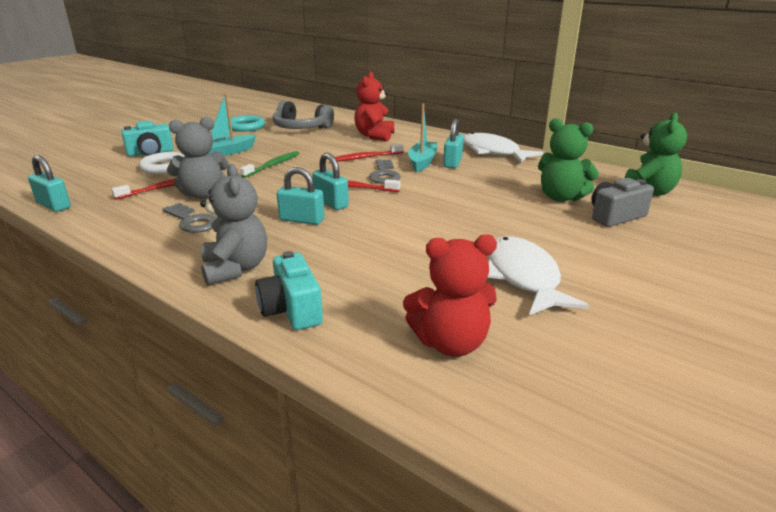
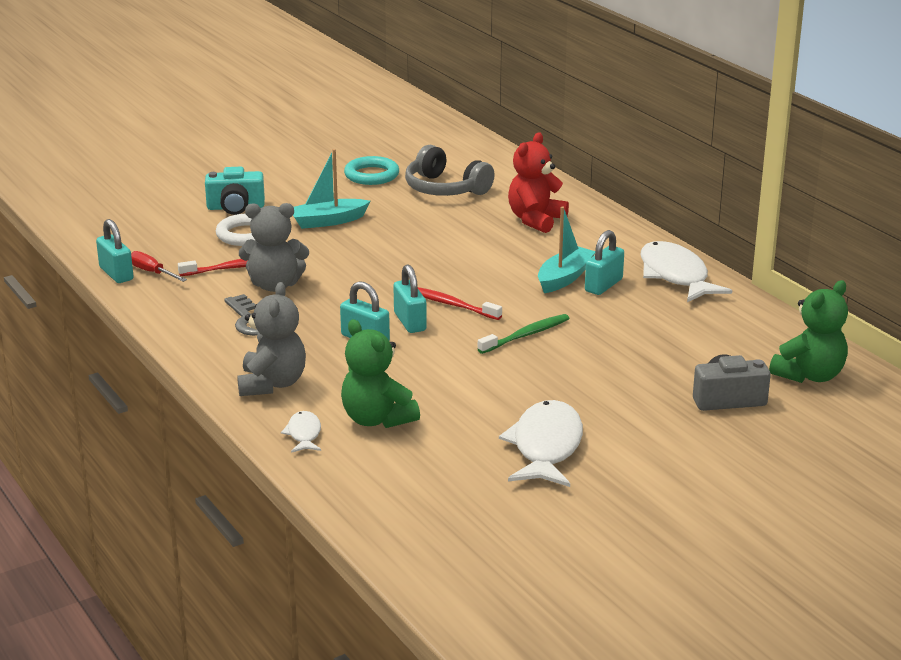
camera: 20 degrees right, 0 degrees up
green toothbrush [240,151,300,178] -> green toothbrush moved to [478,314,569,354]
turquoise camera [255,251,323,330] -> white fish [281,411,321,453]
red toothbrush [335,144,404,162] -> none
grey key [369,159,401,184] -> none
red teddy bear [403,234,497,357] -> none
green teddy bear [538,118,599,202] -> green teddy bear moved to [341,319,420,428]
none -> red screwdriver [131,251,187,282]

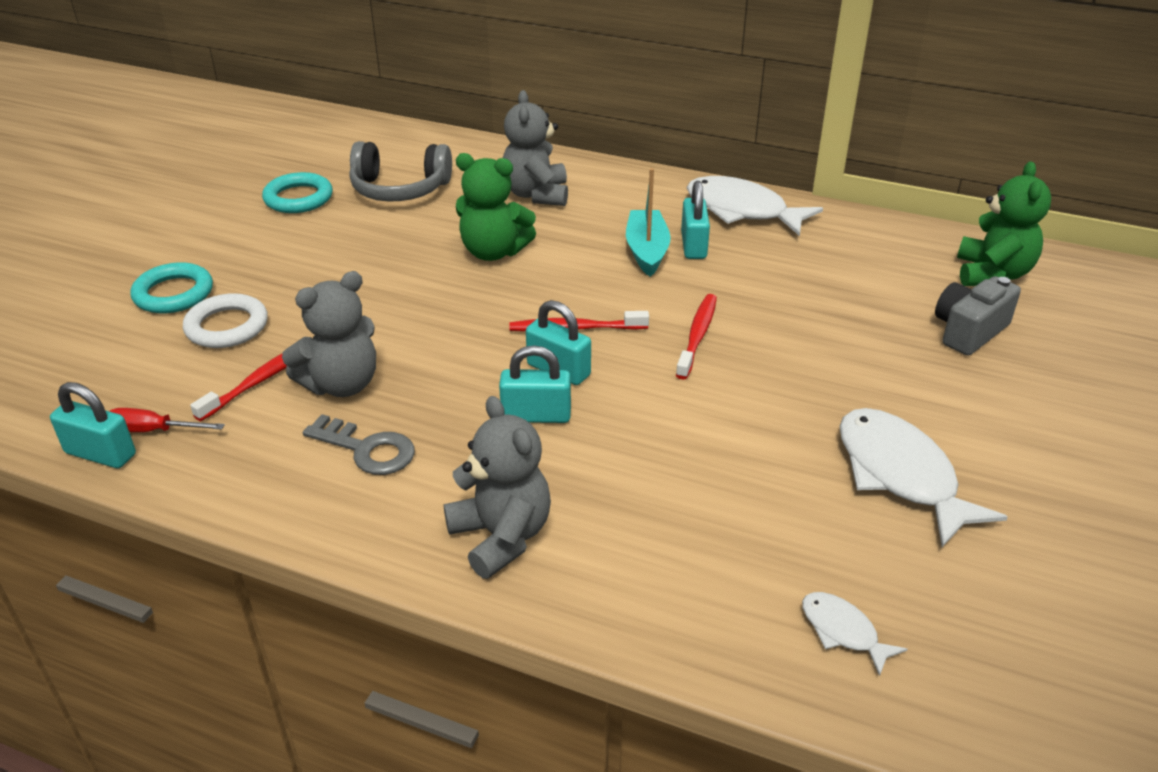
camera: 35 degrees left, 10 degrees up
turquoise camera [205,167,265,215] -> turquoise ring [130,262,213,313]
white fish [281,411,321,453] -> white fish moved to [802,592,908,676]
turquoise boat [293,149,370,229] -> none
green teddy bear [341,319,420,428] -> green teddy bear moved to [456,153,536,261]
green toothbrush [478,314,569,354] -> red toothbrush [676,294,717,380]
red teddy bear [508,132,569,233] -> grey teddy bear [503,90,568,206]

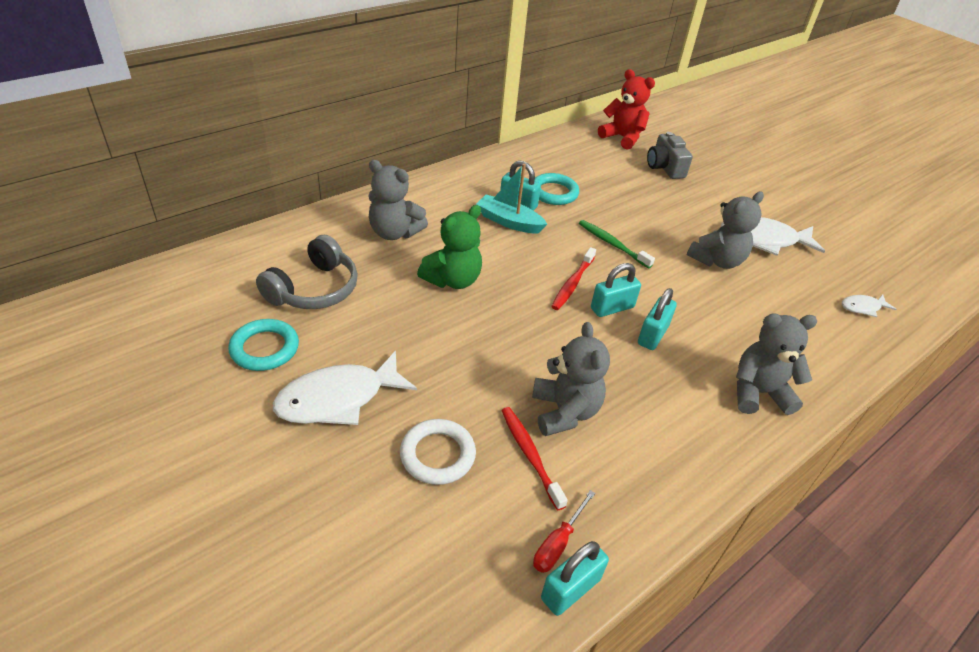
camera: 65 degrees left, 5 degrees up
turquoise ring [130,262,213,313] -> turquoise ring moved to [535,173,579,205]
grey key [303,414,415,475] -> none
red toothbrush [676,294,717,380] -> green toothbrush [579,220,655,268]
white fish [687,176,823,236] -> white fish moved to [273,351,417,425]
green teddy bear [957,161,1051,286] -> red teddy bear [598,69,655,150]
none -> grey teddy bear [687,191,764,269]

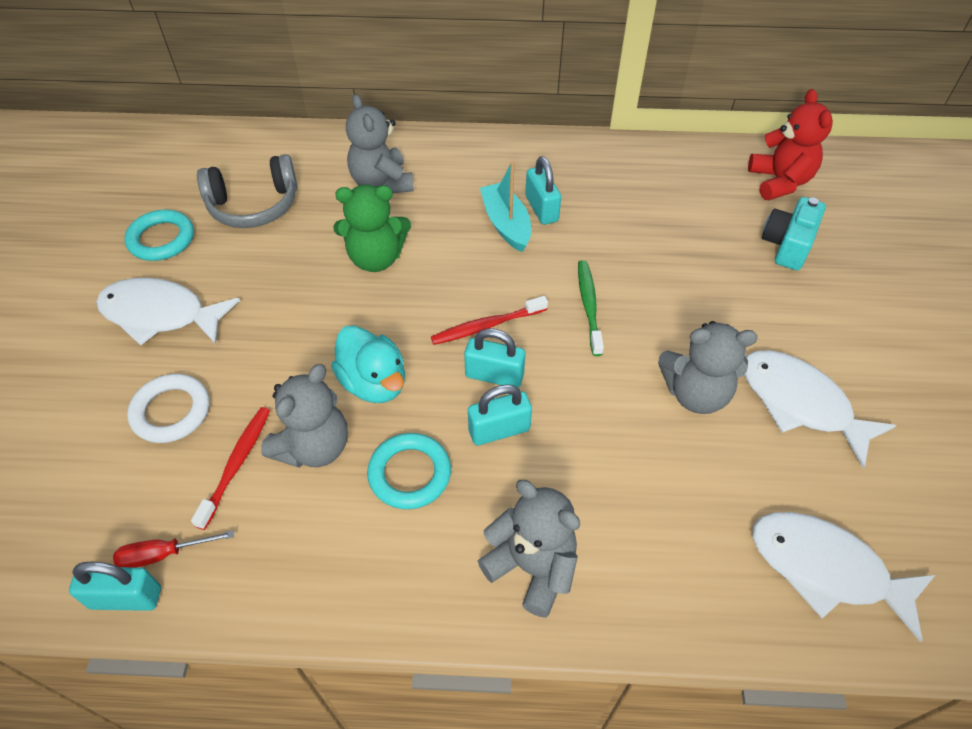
camera: 45 degrees right, 10 degrees up
turquoise ring [535,173,579,205] -> turquoise ring moved to [367,433,451,509]
grey camera [647,132,693,179] -> turquoise camera [762,197,826,271]
white fish [842,294,896,317] -> white fish [753,512,935,642], size x2.02
none -> turquoise duck [331,325,405,403]

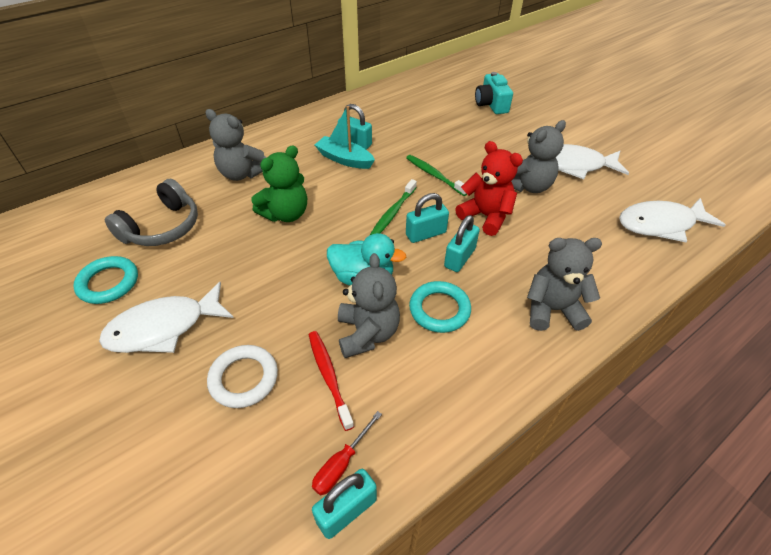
camera: 40 degrees left, 5 degrees down
red toothbrush [431,296,548,345] -> green toothbrush [370,179,417,235]
red teddy bear [748,89,833,200] -> red teddy bear moved to [455,141,523,236]

